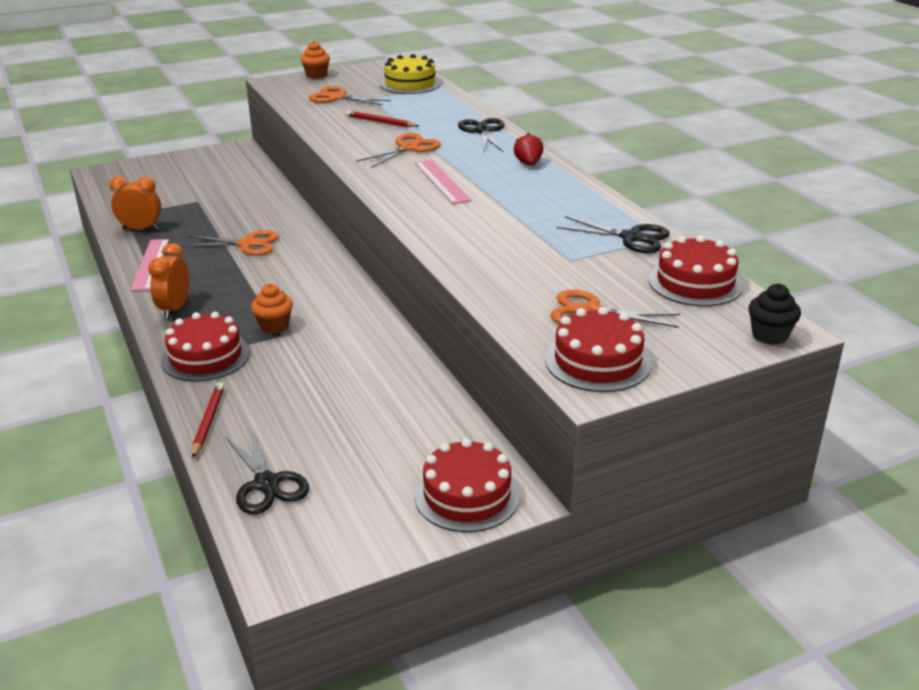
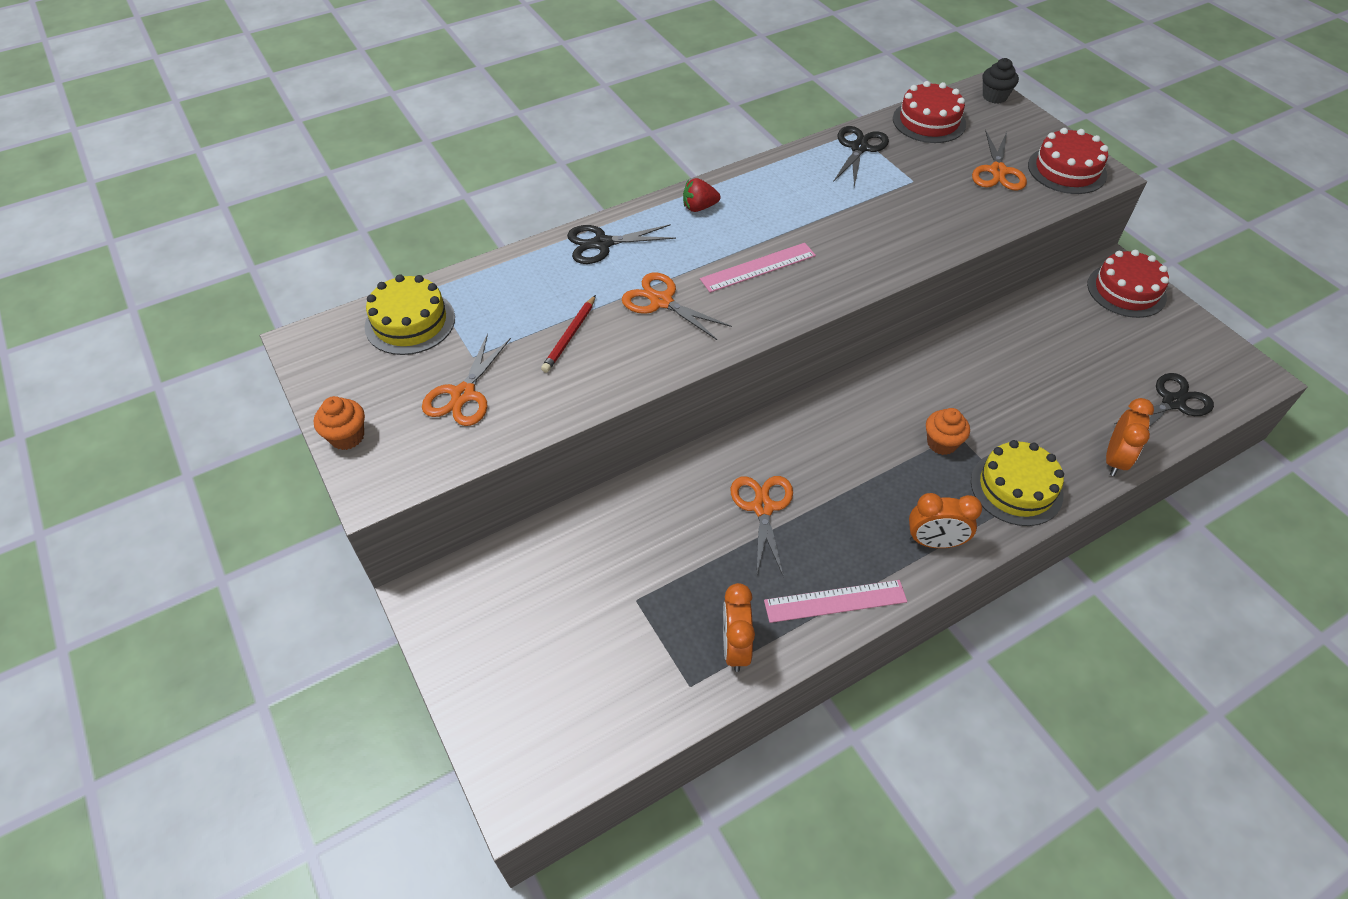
camera: 95 degrees left, 20 degrees up
red cake [161,312,250,382] -> yellow cake [971,440,1064,526]
red pencil [192,382,225,458] -> orange clock [1106,398,1154,476]

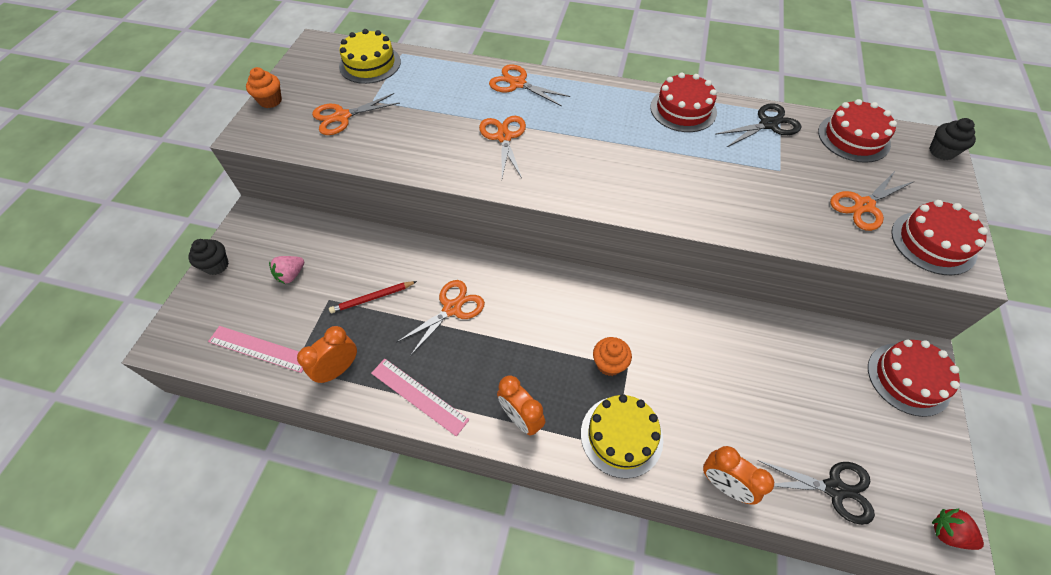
camera: 45 degrees right, 5 degrees up
red pencil [541,295,596,373] -> red pencil moved to [329,281,417,313]
black scissors [567,224,676,264] -> orange scissors [489,64,571,106]
red strawberry [683,178,720,212] -> red strawberry moved to [932,509,984,550]
pink ruler [700,243,816,293] -> pink ruler moved to [208,326,303,373]
orange clock [1106,398,1154,476] -> orange clock turned 60 degrees clockwise [703,446,774,505]
none -> black cupcake [188,239,229,275]
none -> pink strawberry [269,256,304,284]
none -> red cake [650,72,717,132]

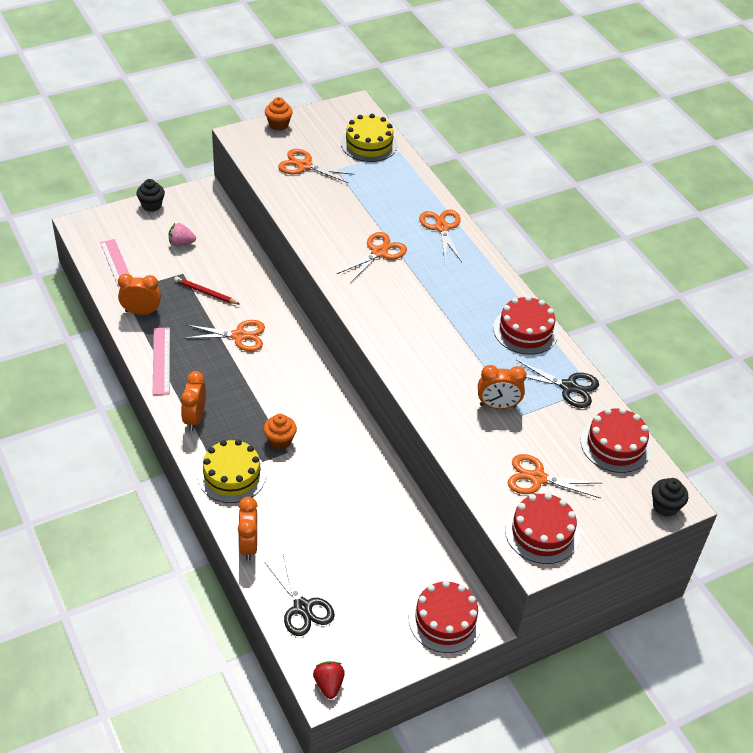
camera: 45 degrees right, 10 degrees down
none -> orange clock [478,365,527,409]

